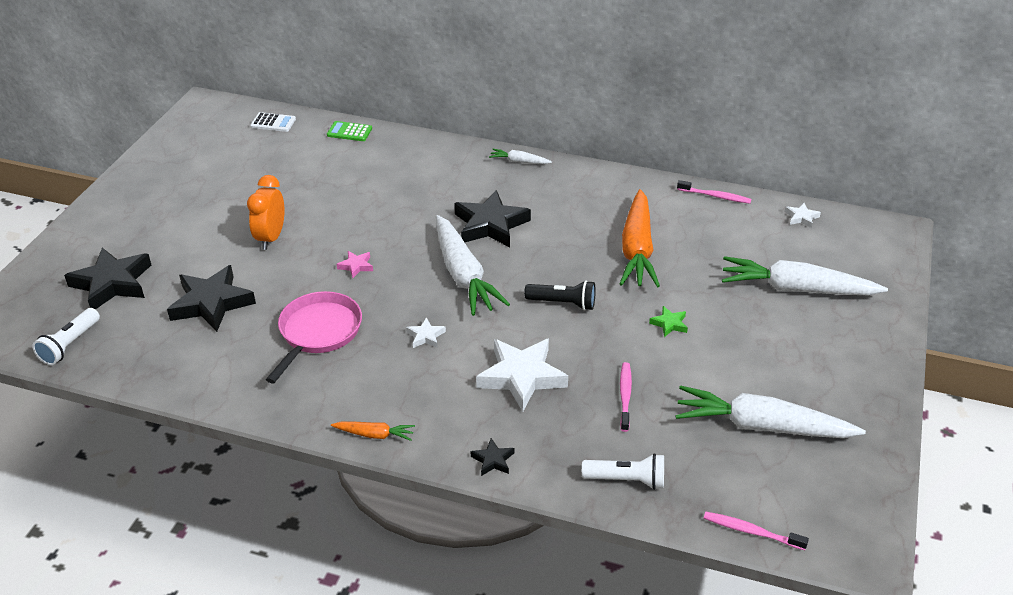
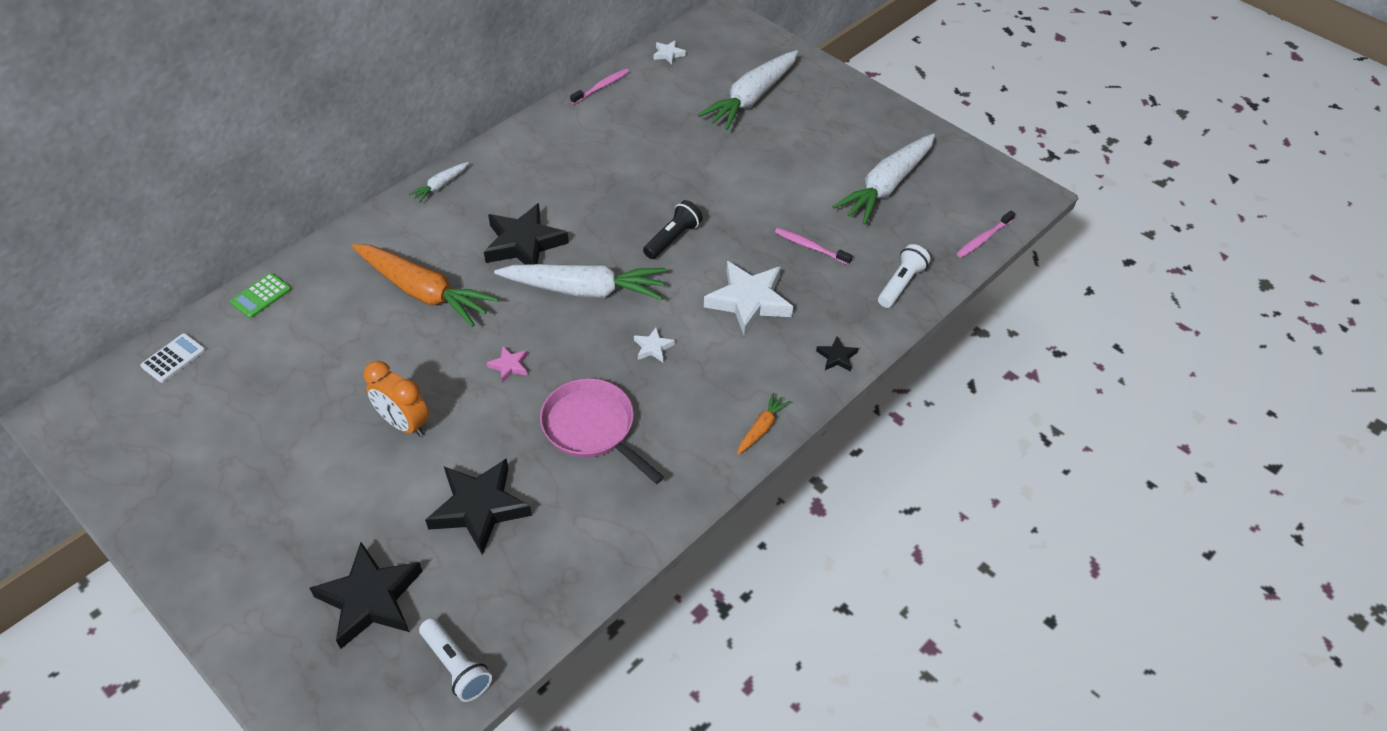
camera: 65 degrees left, 10 degrees up
orange carrot [620,189,660,287] -> orange carrot moved to [352,244,498,327]
green star [649,306,688,337] -> none

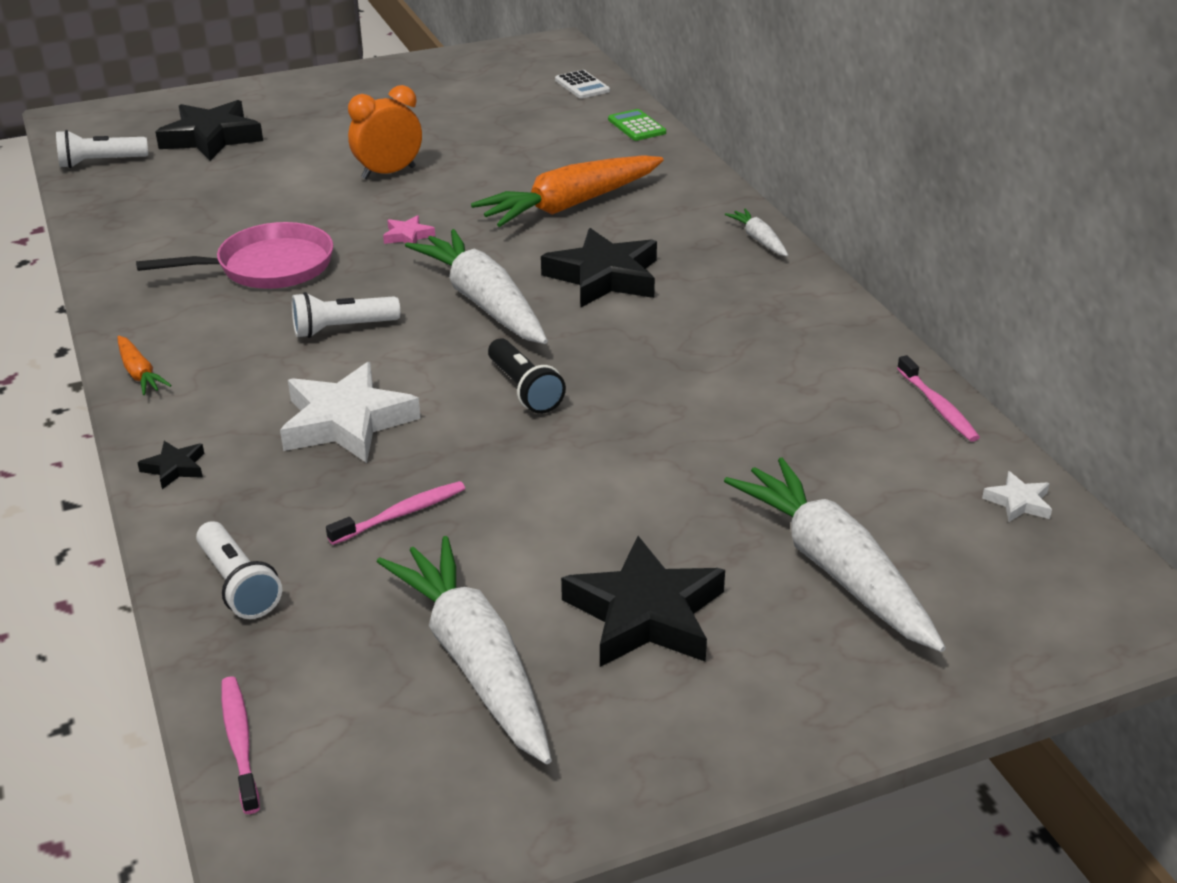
camera: 115 degrees right, 15 degrees down
black star [425,458,532,555] -> black star moved to [561,536,725,667]
white carrot [494,264,666,300] -> white carrot turned 120 degrees clockwise [405,229,548,344]
white star [634,327,675,362] -> white flashlight [292,292,400,338]

